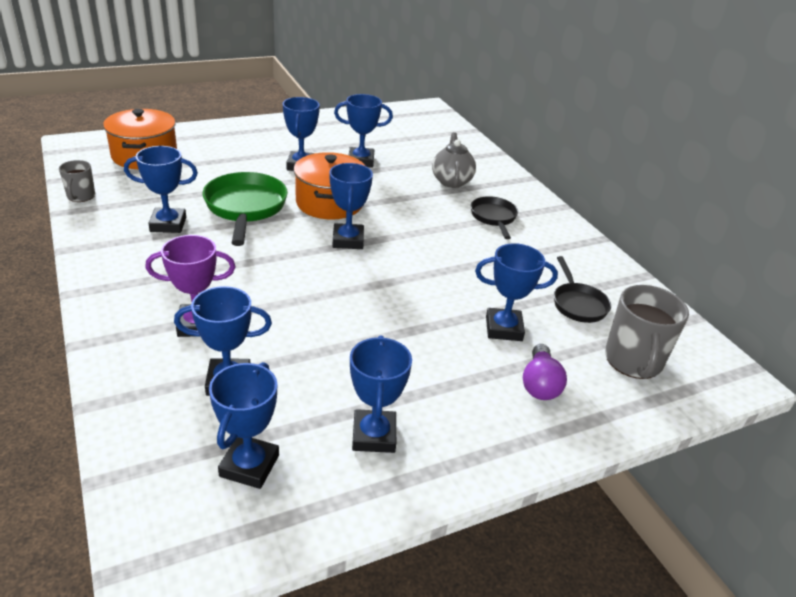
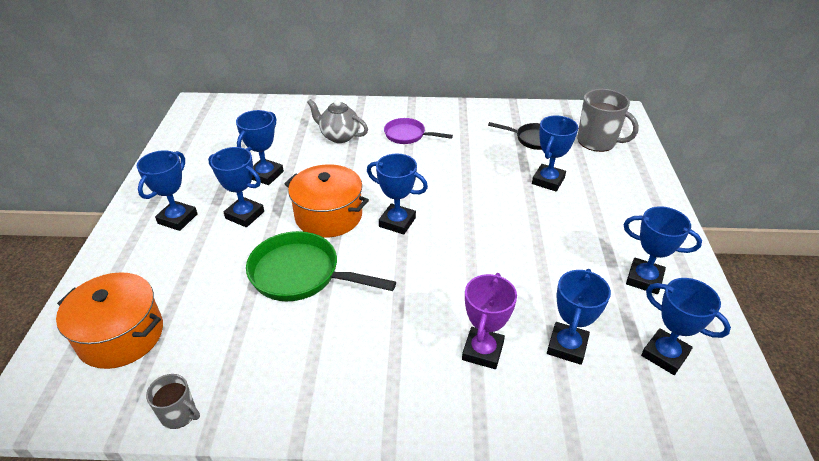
camera: 60 degrees left, 5 degrees up
blue trophy [124,146,198,233] -> blue trophy moved to [137,150,197,231]
black pan [471,196,518,239] -> purple pan [384,118,453,144]
purple light bulb [523,344,567,400] -> none

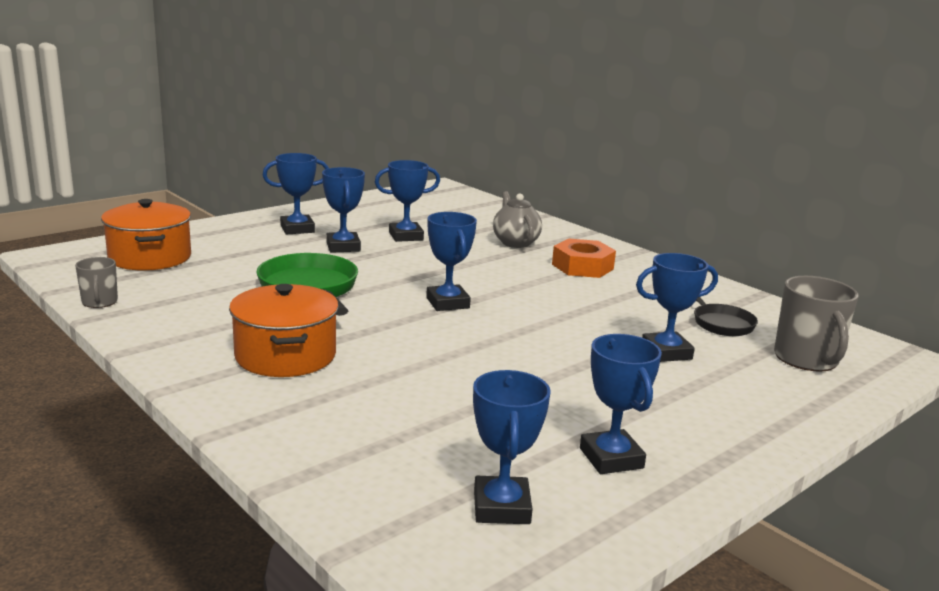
camera: 45 degrees right, 20 degrees down
orange pot [284,164,369,238] -> orange pot moved to [229,284,339,377]
purple pan [384,118,453,144] -> orange nut [552,238,616,278]
purple trophy [462,273,517,369] -> none
blue trophy [547,269,611,365] -> none

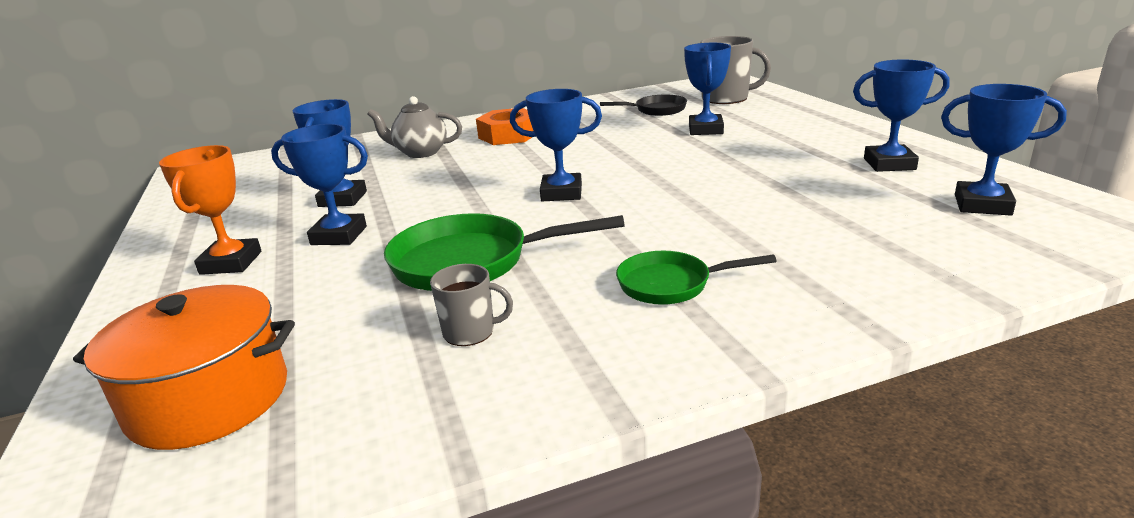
camera: 65 degrees left, 5 degrees up
grey mug [75,257,118,308] -> grey mug moved to [430,264,513,346]
orange pot [229,284,339,377] -> green pan [616,251,776,305]
blue trophy [262,153,329,234] -> orange trophy [159,145,261,275]

